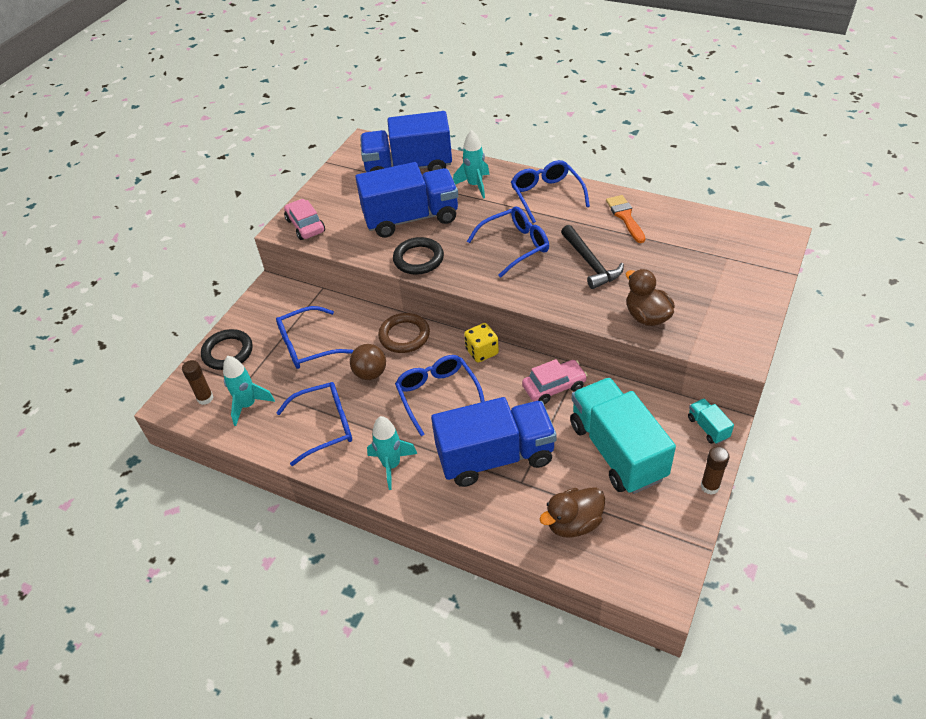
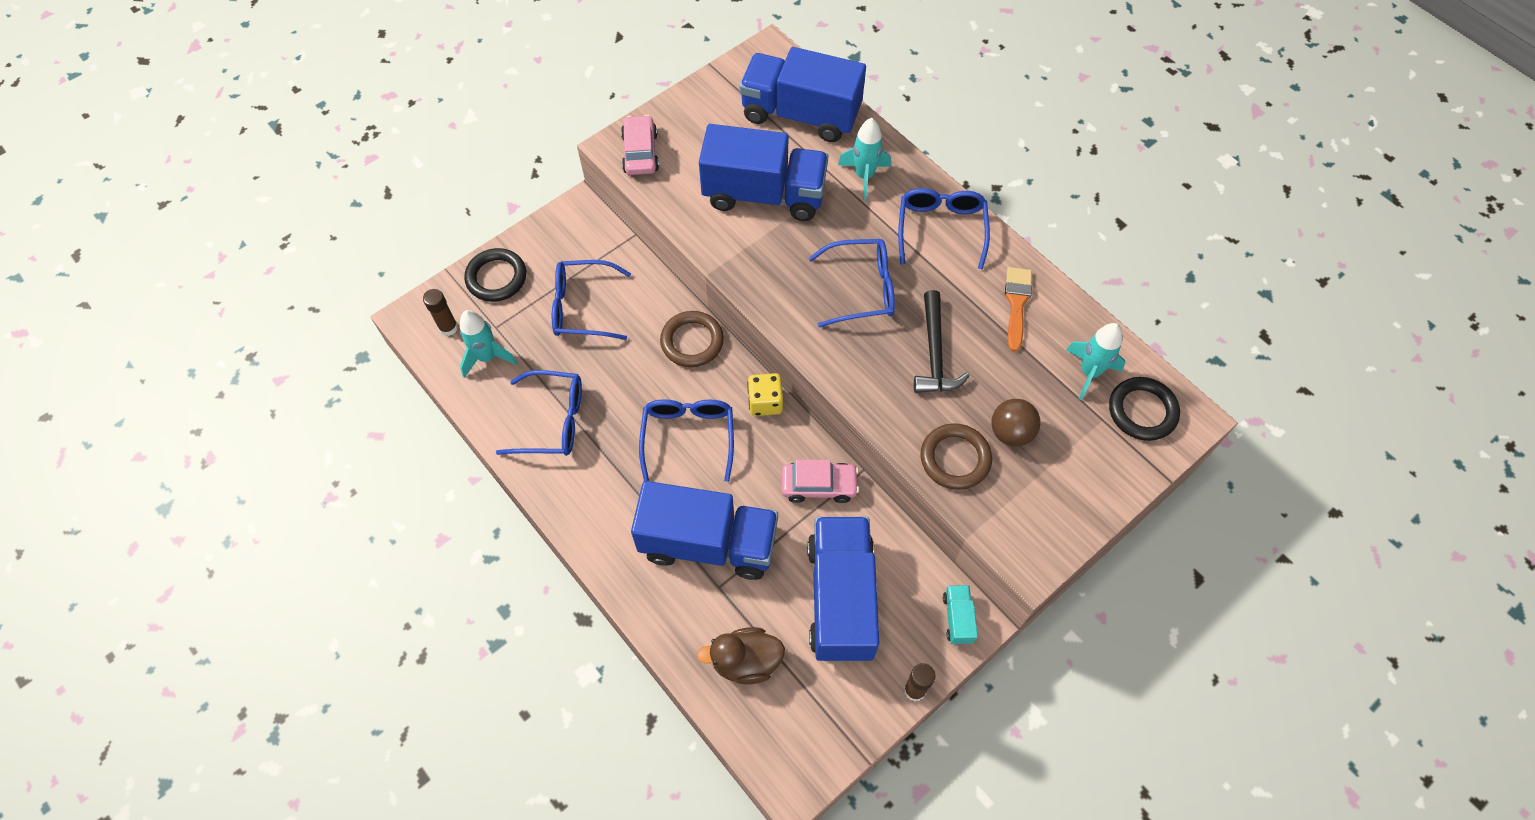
camera: 20 degrees right, 15 degrees up
brown ball [350,344,386,380] -> brown ball moved to [991,399,1041,447]
turquoise rocket [367,416,417,490] -> turquoise rocket moved to [1066,323,1125,400]
black ring [393,237,444,275] -> black ring moved to [1109,377,1180,441]
turquoise truck [570,378,676,494] -> blue truck [807,517,879,662]
brown duck [626,269,675,326] -> brown ring [921,423,992,490]

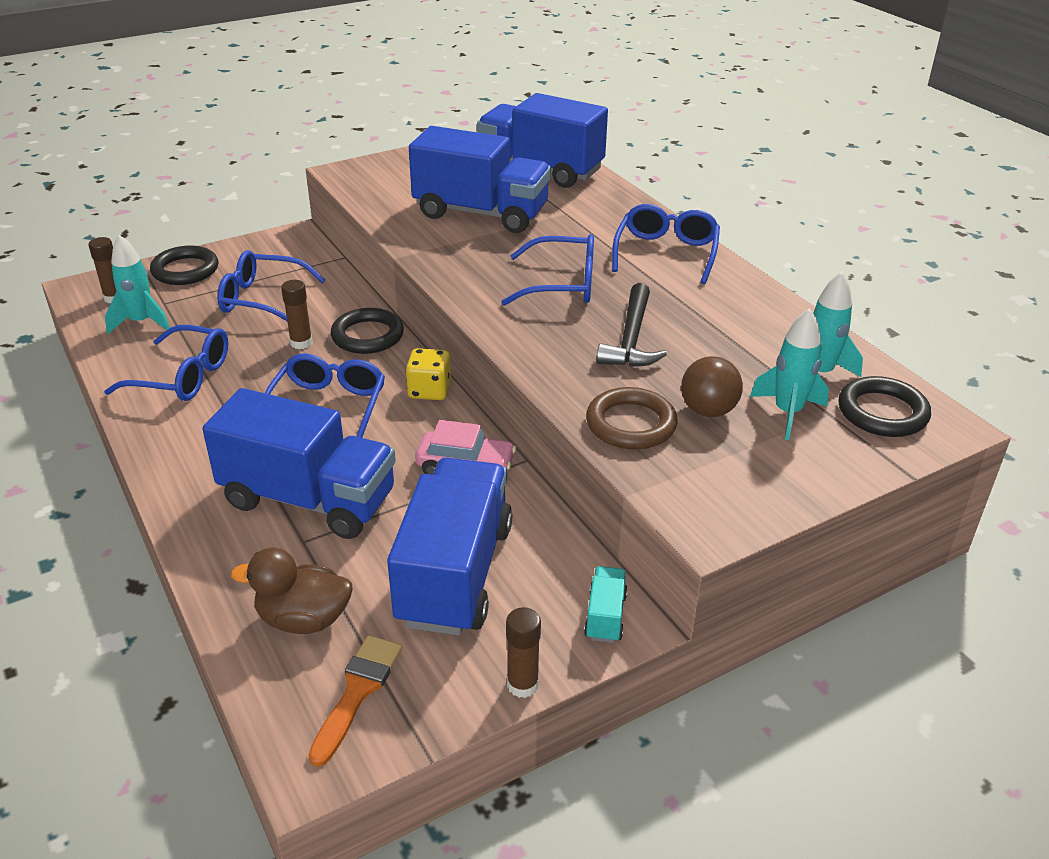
camera: 10 degrees right, 25 degrees down
pink car [621,115,659,175] -> none
brown ring [660,311,724,367] -> black ring [331,308,404,354]
turquoise rocket [838,118,891,201] -> turquoise rocket moved to [750,308,829,440]
orange brush [1005,267,1032,352] -> orange brush moved to [308,635,402,767]
none -> brown glue stick [281,280,312,349]

